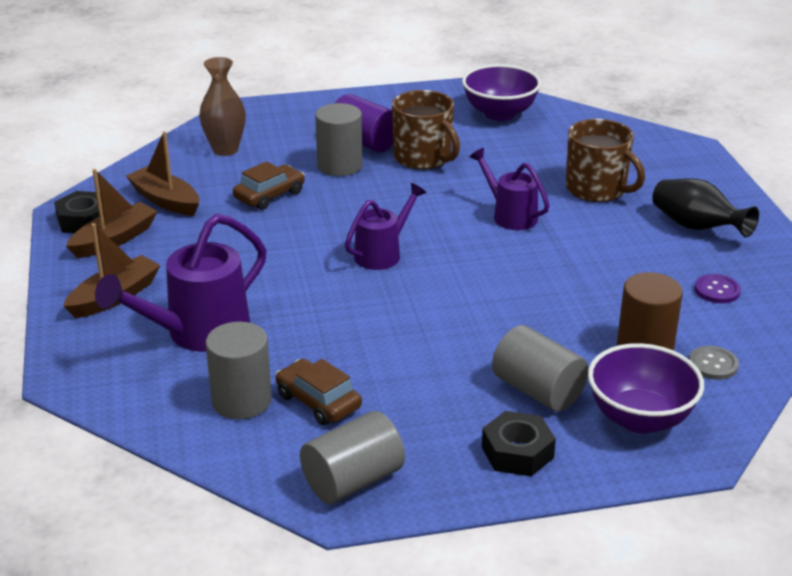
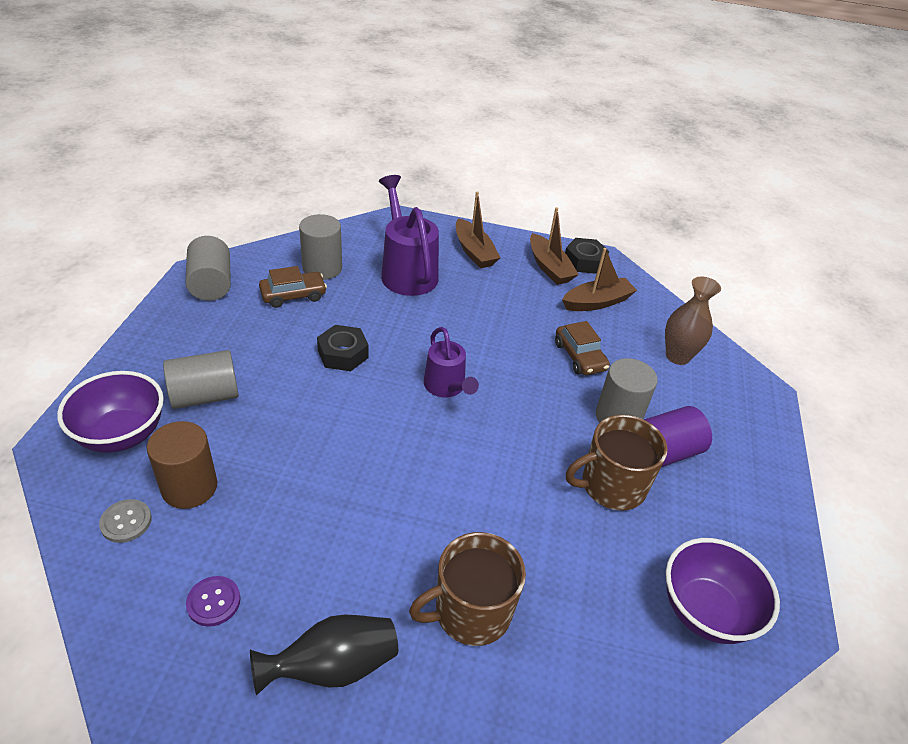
camera: 110 degrees right, 10 degrees up
purple watering can [469,148,550,230] -> none
black nut [482,411,556,477] -> black nut moved to [317,325,369,371]

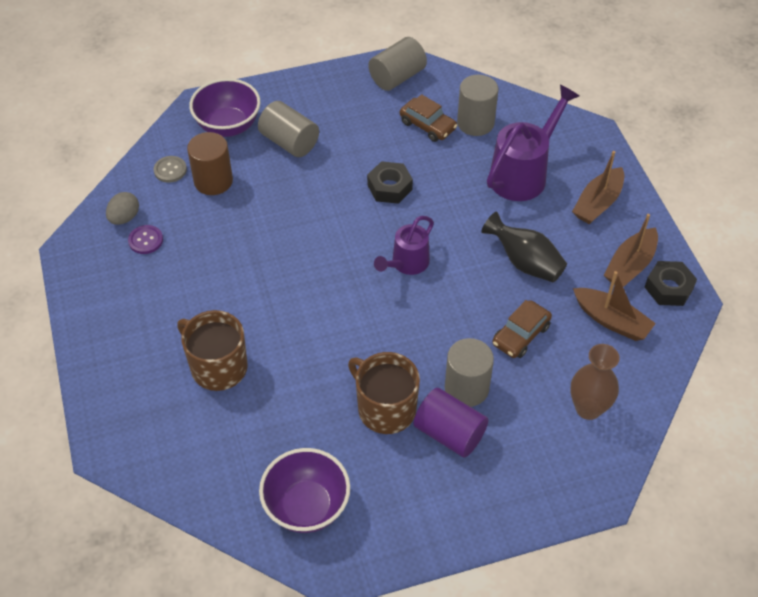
camera: 65 degrees right, 10 degrees up
black vase [250,615,398,695] -> black vase moved to [481,212,567,282]
none -> grey egg [106,192,139,225]

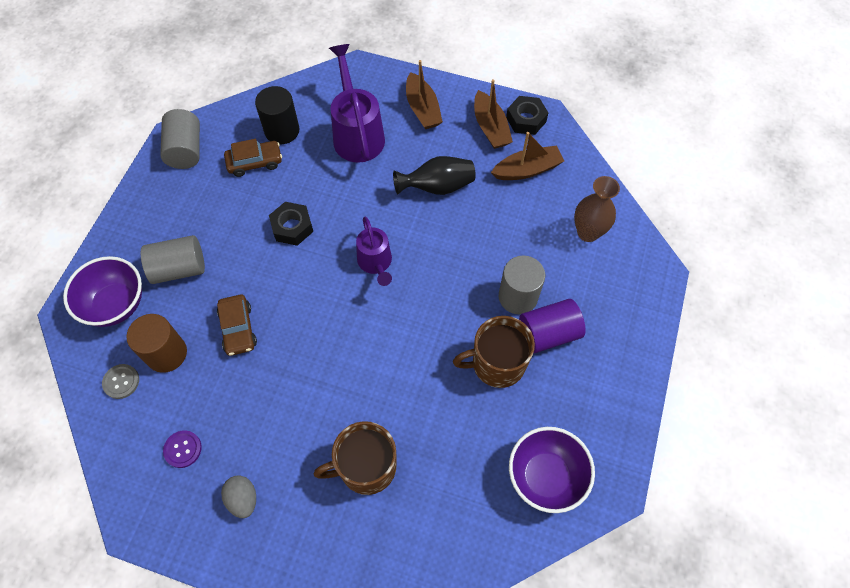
camera: 55 degrees left, 10 degrees up
grey egg [106,192,139,225] -> grey egg moved to [221,475,256,518]
grey cylinder [457,75,498,136] -> black cylinder [255,86,300,144]
brown car [492,300,552,358] -> brown car moved to [217,295,257,356]

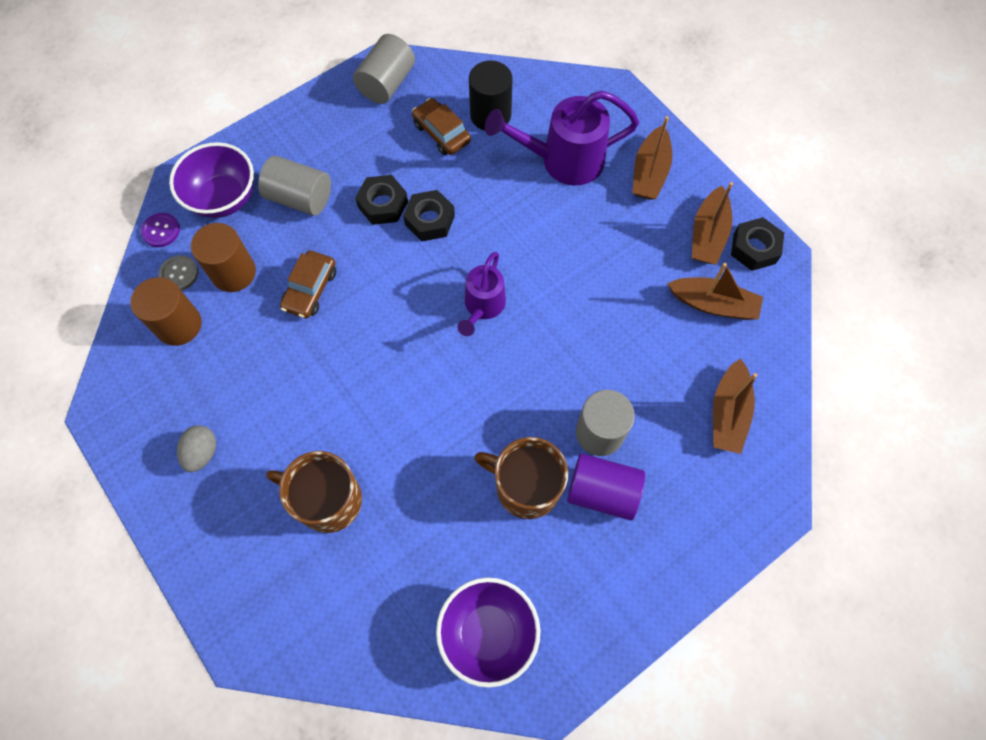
camera: 35 degrees right, 5 degrees up
purple button [163,430,202,468] -> purple button moved to [141,213,180,247]
brown car [224,139,282,177] -> brown car turned 150 degrees counterclockwise [412,98,471,155]
purple watering can [329,44,385,163] -> purple watering can turned 120 degrees counterclockwise [485,90,639,185]
black vase [393,156,476,195] -> none
brown vase [574,176,620,242] -> brown boat [713,358,757,454]
none -> brown cylinder [130,277,202,346]
none -> black nut [355,175,408,225]

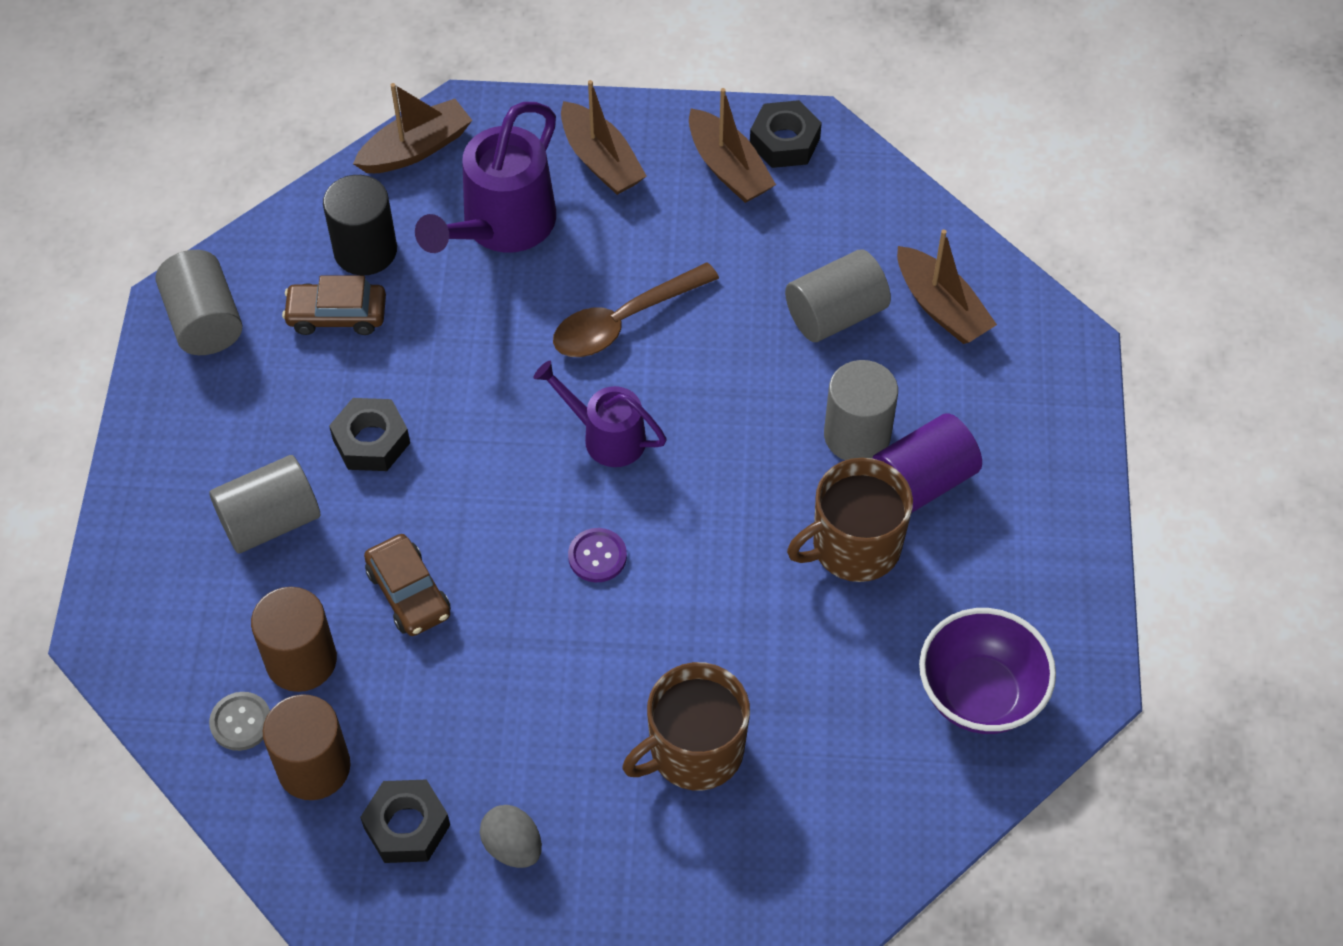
camera: 50 degrees left, 10 degrees down
purple button [141,213,180,247] -> purple button moved to [568,528,627,582]
purple bowl [169,142,254,218] -> none
black nut [403,190,455,242] -> black nut moved to [360,779,450,863]
purple watering can [457,252,506,336] -> purple watering can turned 150 degrees clockwise [533,361,667,467]
brown boat [667,263,763,320] -> brown boat moved to [353,83,472,173]
none -> brown spoon [553,262,719,357]
none -> grey cylinder [785,249,891,342]

